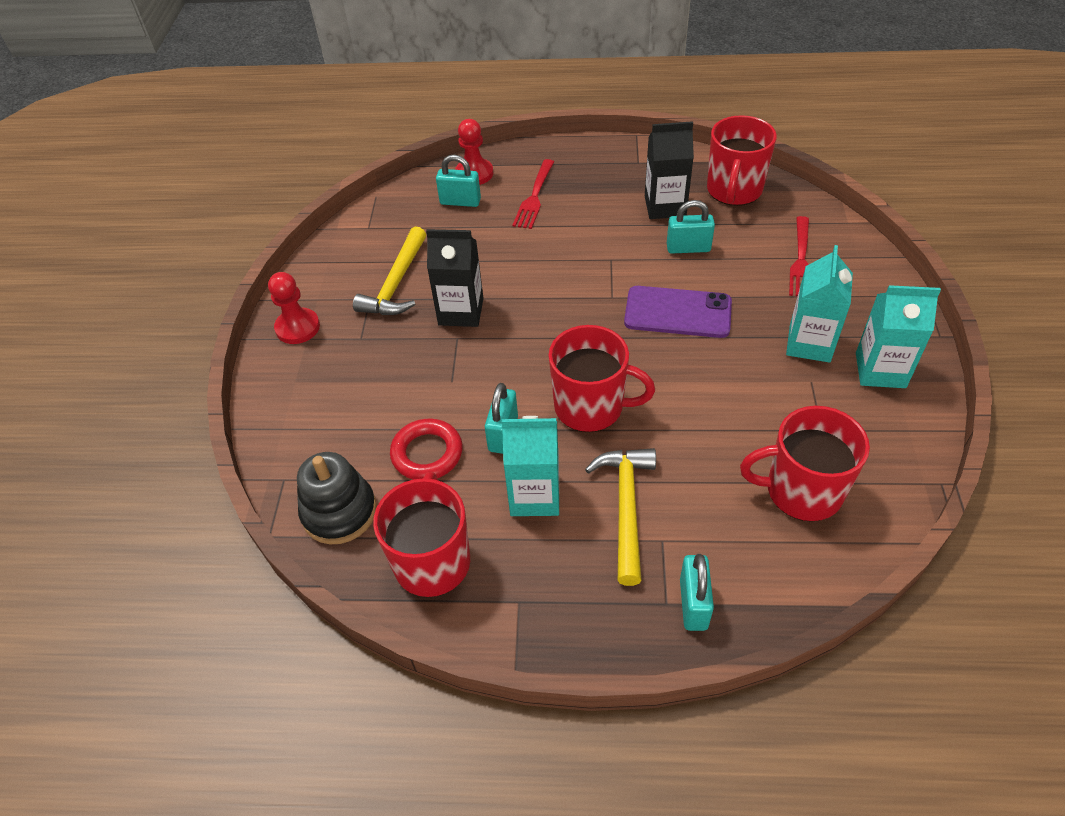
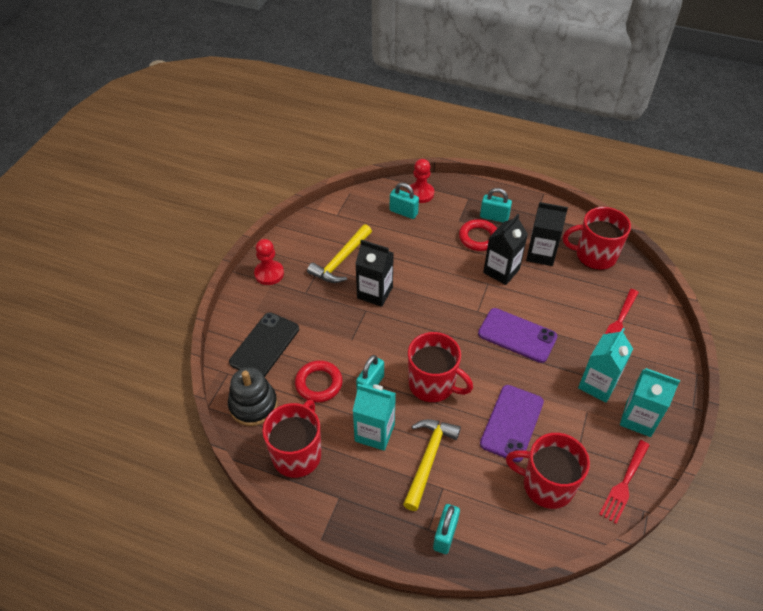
camera: 15 degrees right, 0 degrees up
red fork [512,159,554,229] -> red fork moved to [599,440,650,524]
turquoise padlock [667,200,715,254] -> turquoise padlock moved to [480,188,512,223]
red mug [707,115,777,206] -> red mug turned 60 degrees clockwise [563,207,631,270]
none -> black phone [229,312,299,377]
none -> red ring [459,219,497,251]
none -> purple phone [480,385,544,462]
none -> black carton [483,214,528,285]

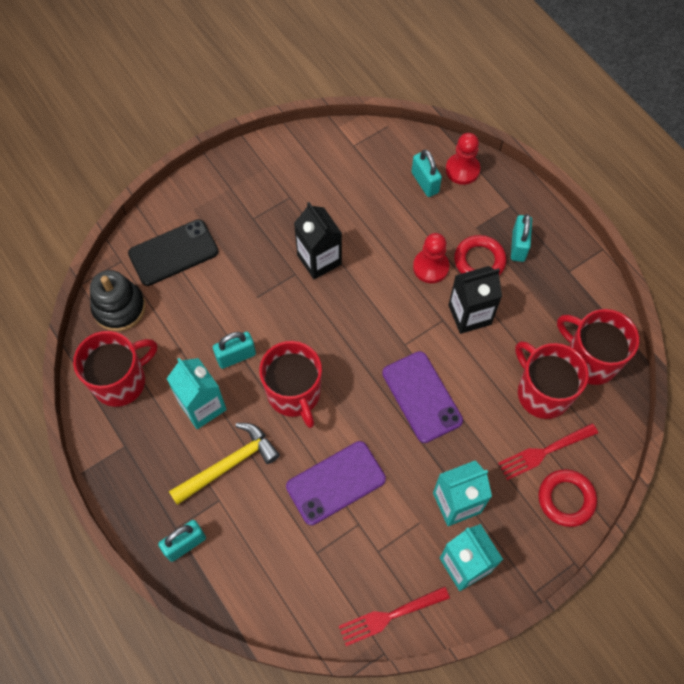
camera: 35 degrees right, 15 degrees up
red pawn [254,239,284,285] -> red pawn moved to [413,233,450,283]
red ring [295,360,343,403] -> red ring moved to [538,469,597,527]
yellow hammer [307,224,372,283] -> none
turquoise padlock [480,188,512,223] -> turquoise padlock turned 45 degrees clockwise [511,214,532,262]
red mug [506,433,590,509] -> red mug moved to [515,341,589,419]
black carton [526,202,568,266] -> none

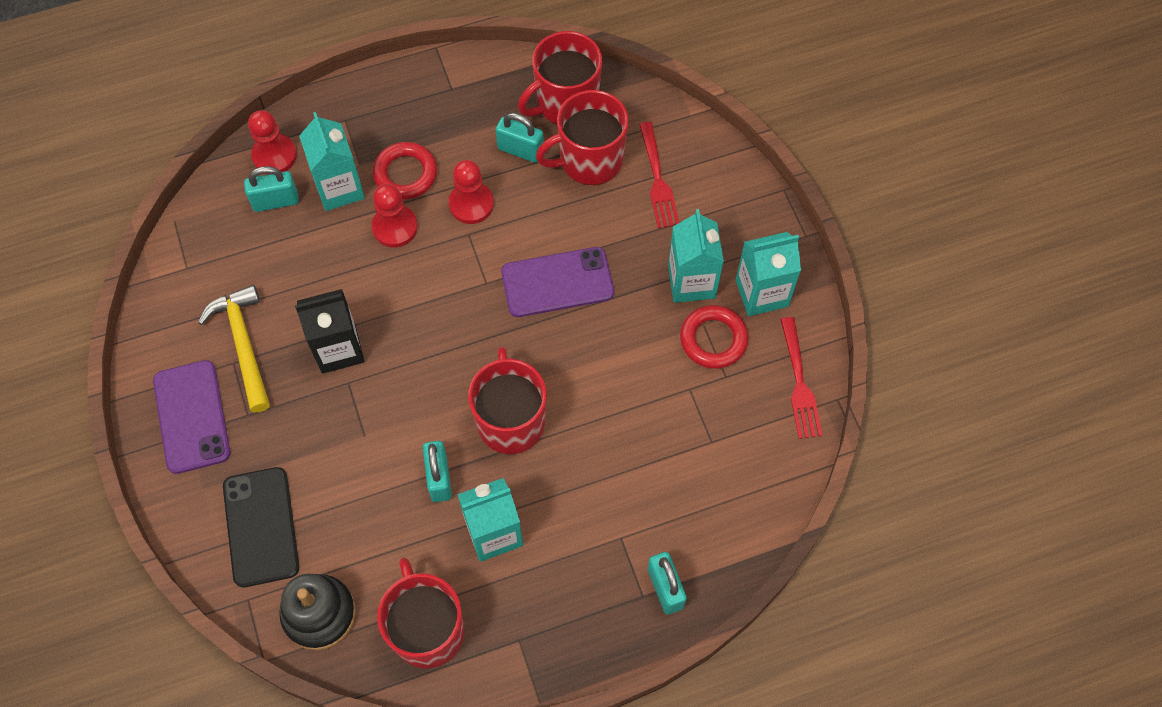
camera: 75 degrees left, 0 degrees up
yellow hammer [169,423,280,505] -> yellow hammer moved to [198,285,270,413]
red mug [259,341,322,428] -> red mug turned 90 degrees counterclockwise [468,347,547,454]
purple phone [286,441,386,525] -> purple phone moved to [153,360,230,474]
black carton [448,266,502,334] -> red pawn [449,160,494,224]
turquoise padlock [511,214,532,262] -> turquoise padlock moved to [496,113,544,163]
red ring [538,469,597,527] -> red ring moved to [680,305,748,369]
none -> turquoise carton [299,112,365,211]

